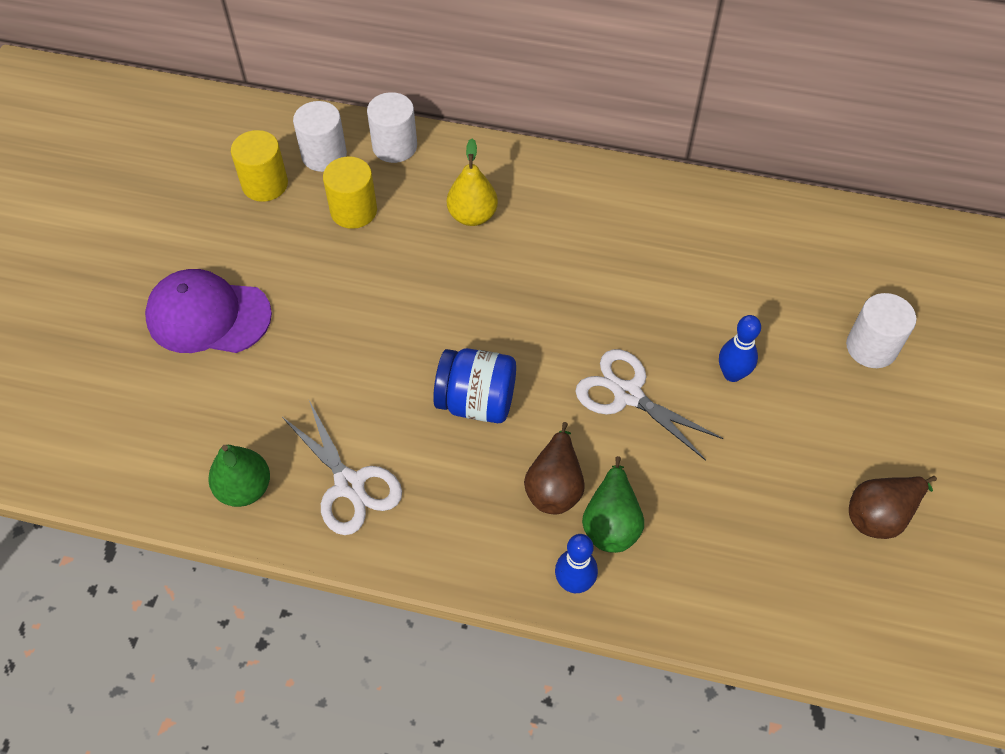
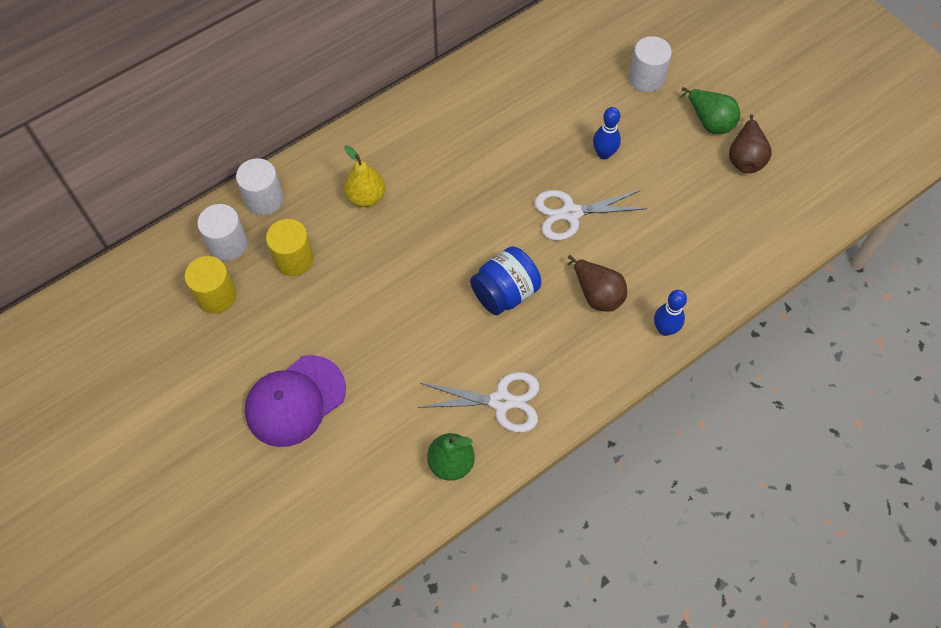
camera: 50 degrees left, 5 degrees up
green pear [582,456,644,553] -> green pear moved to [680,87,740,134]

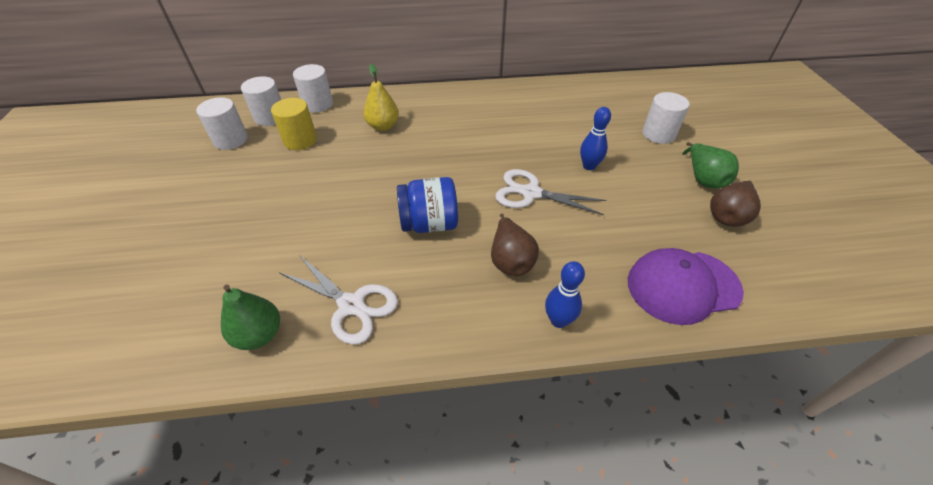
camera: 30 degrees right, 15 degrees down
yellow cylinder [184,256,236,313] -> white cylinder [196,97,248,150]
purple cap [245,355,346,447] -> purple cap moved to [628,248,744,325]

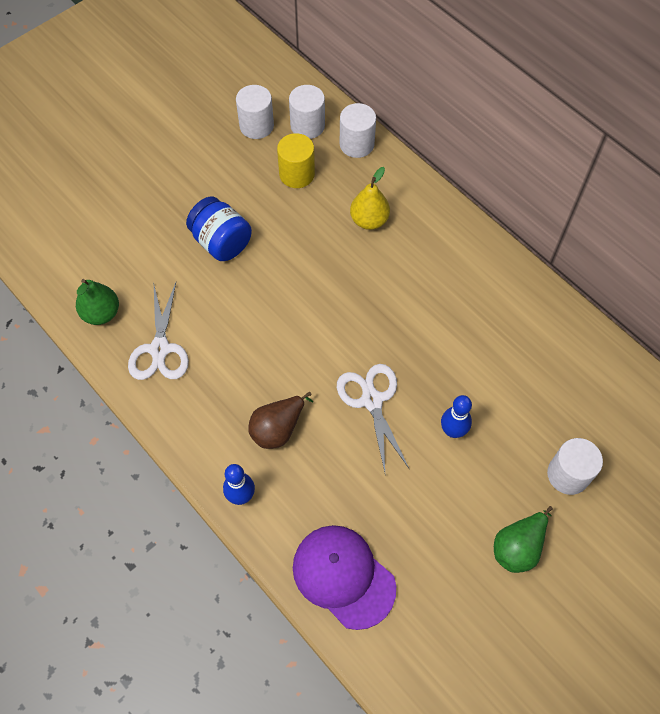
camera: 55 degrees right, 15 degrees up
blue jar [397,177,458,233] -> blue jar moved to [186,196,252,261]
brown pear [710,181,761,227] -> none

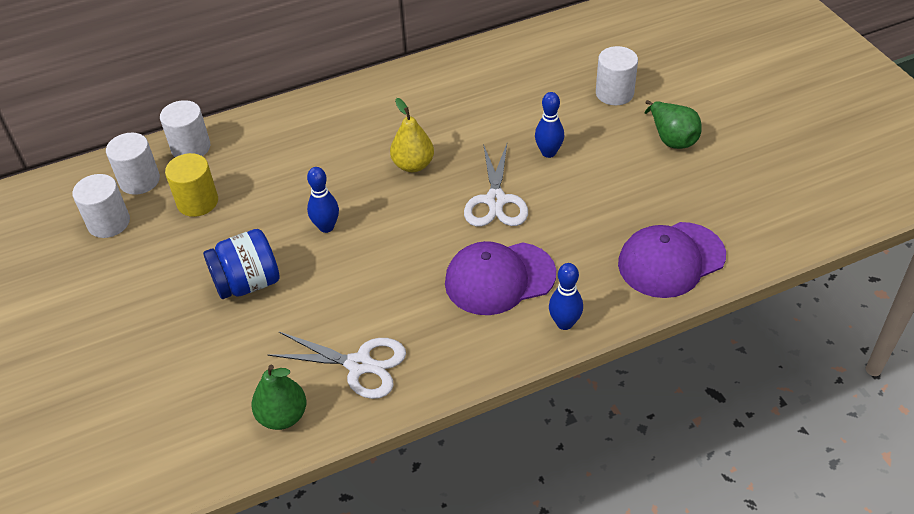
camera: 70 degrees left, 15 degrees down
brown pear [248,392,313,449] -> purple cap [445,241,556,315]
white scissors [337,364,409,472] -> white scissors turned 90 degrees counterclockwise [464,144,528,227]
yellow pear [350,167,390,230] -> yellow pear moved to [390,98,434,172]
none -> blue bowling pin [307,167,339,233]

